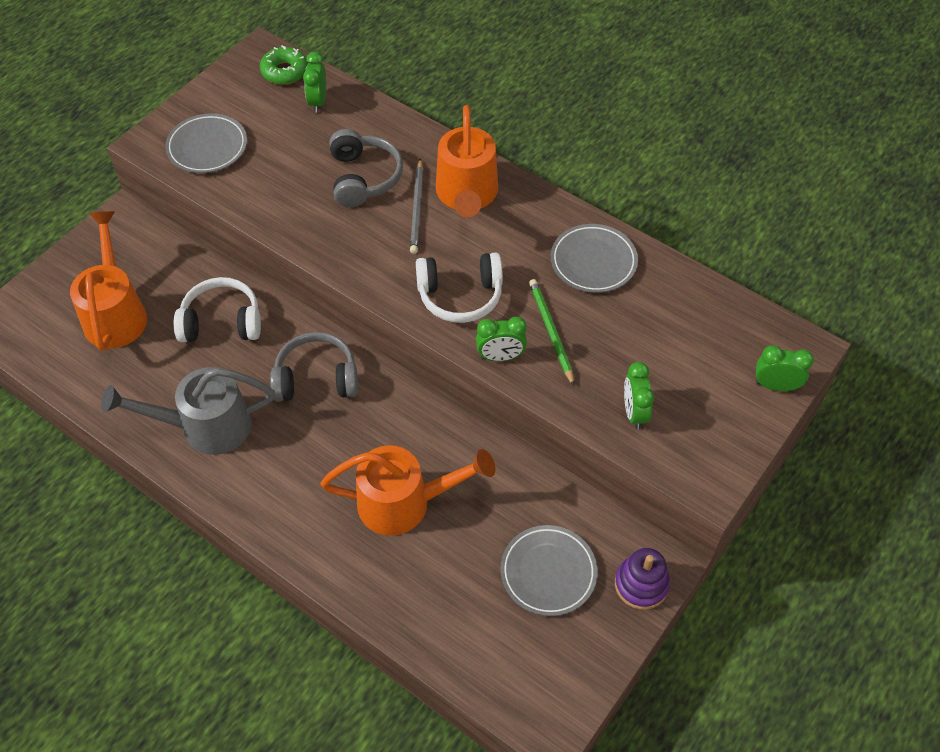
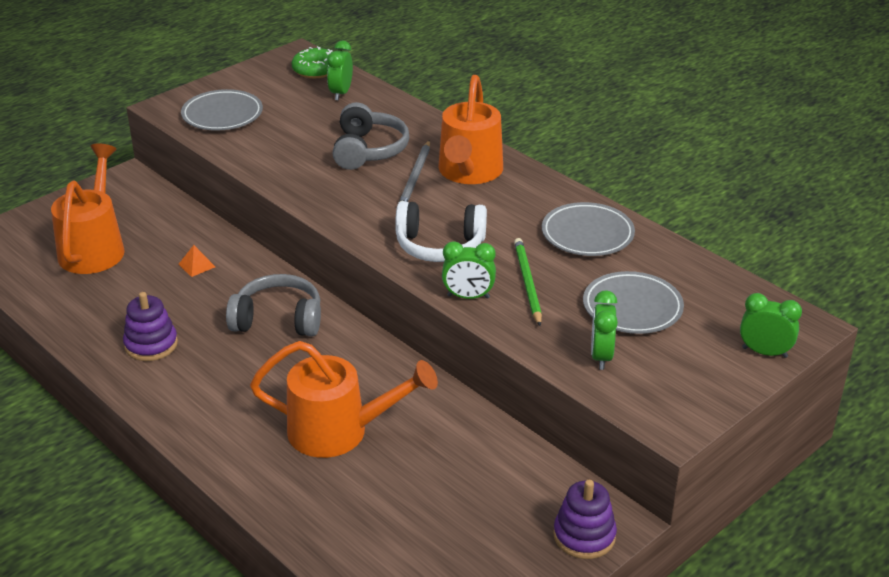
camera: 10 degrees right, 20 degrees down
grey watering can [101,367,275,455] -> purple stacking toy [123,292,178,361]
white headphones [174,277,261,342] -> orange pyramid [178,245,215,277]
grey plate [500,525,598,616] -> grey plate moved to [583,271,684,334]

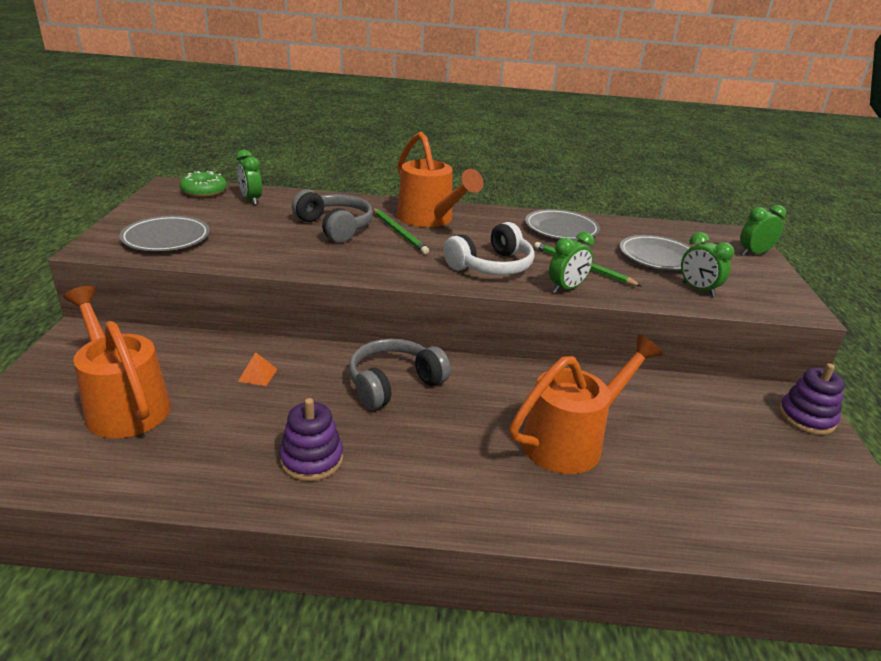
camera: 45 degrees left, 5 degrees down
grey pencil [399,140,430,202] -> green pencil [373,208,429,254]

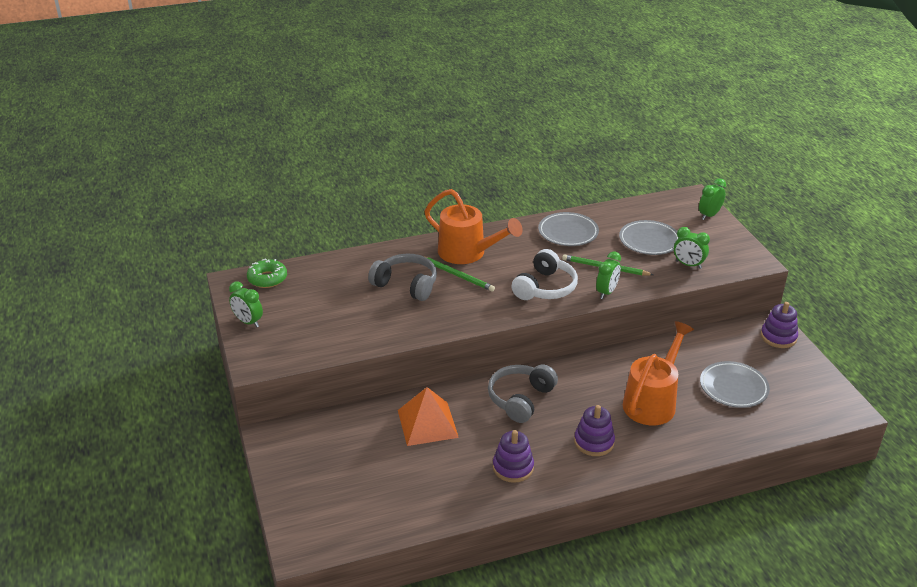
camera: 20 degrees left, 5 degrees up
orange watering can [63,286,171,438] -> none
grey plate [119,216,210,251] -> grey plate moved to [700,361,770,408]
green clock [236,150,262,205] -> green clock moved to [229,281,263,328]
orange pyramid [238,352,277,386] -> orange pyramid [398,387,459,446], size x2.37
none -> purple stacking toy [574,405,615,456]

